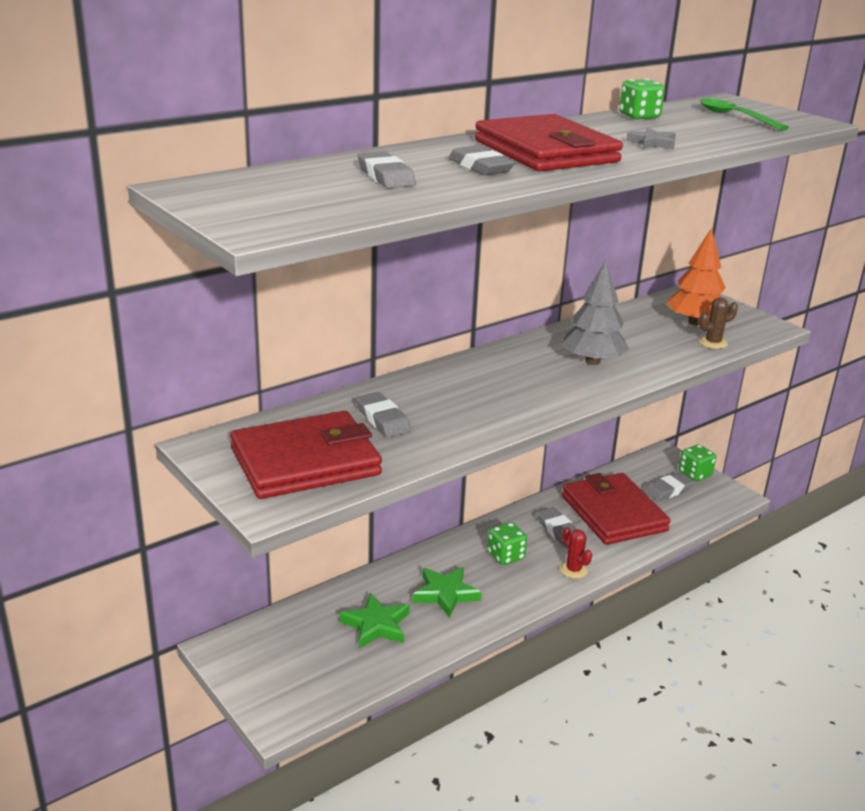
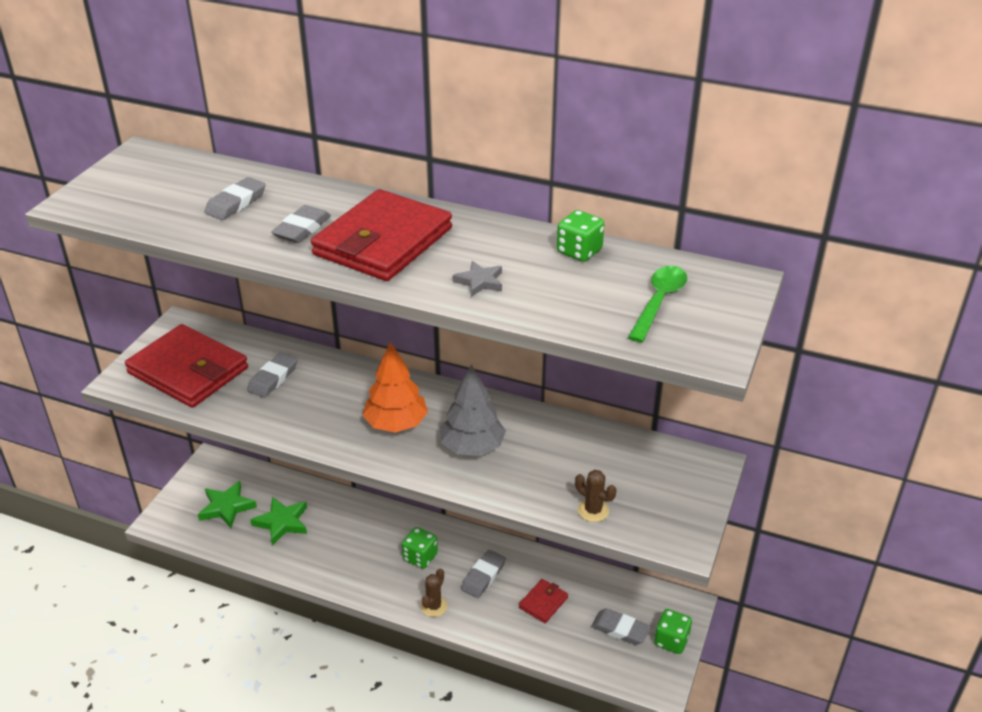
camera: 60 degrees right, 10 degrees up
green star [413,567,482,618] -> green star moved to [198,481,257,528]
red cactus [560,527,592,579] -> brown cactus [421,569,447,617]
red wallet [562,473,671,545] -> red wallet [519,579,568,623], size x0.44
orange tree [666,228,726,325] -> orange tree moved to [363,342,428,433]

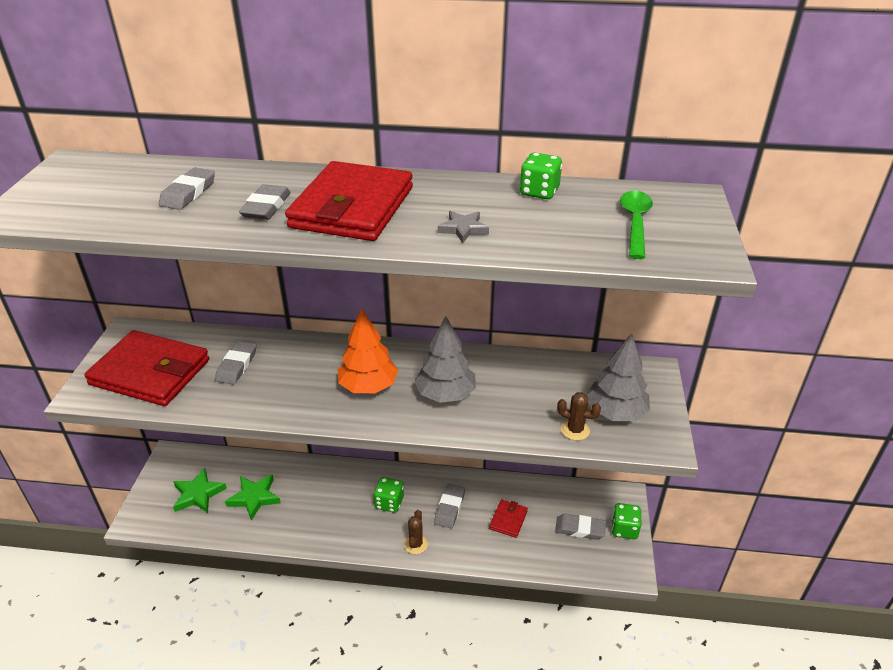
camera: 15 degrees left, 0 degrees up
none -> grey tree [586,333,650,421]

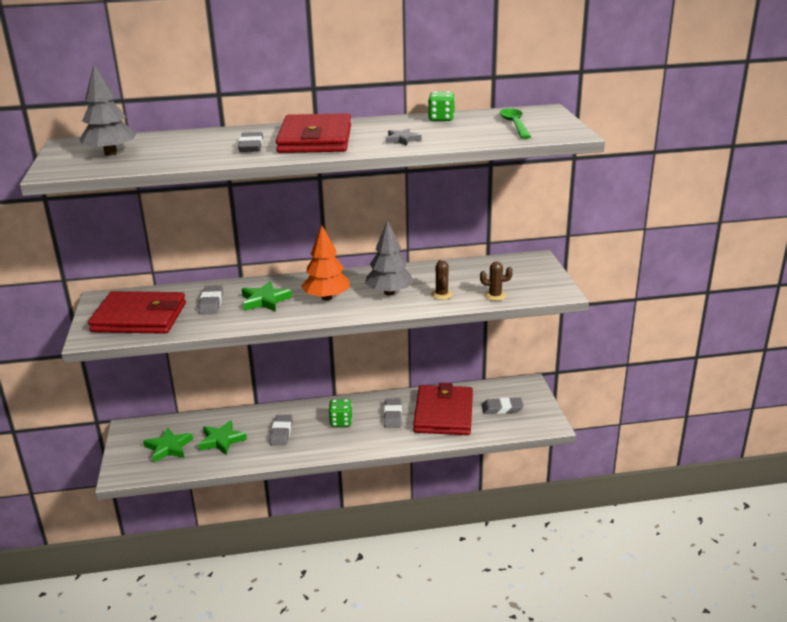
camera: 15 degrees left, 10 degrees down
grey eraser [159,168,215,210] -> grey eraser moved to [270,415,293,445]
brown cactus [404,510,428,554] -> brown cactus moved to [431,260,453,300]
red wallet [489,499,528,538] -> red wallet [413,383,473,435], size x2.27
grey tree [586,333,650,421] -> grey tree moved to [79,64,137,156]
green dice [612,503,642,539] -> none
none -> green star [242,281,292,312]

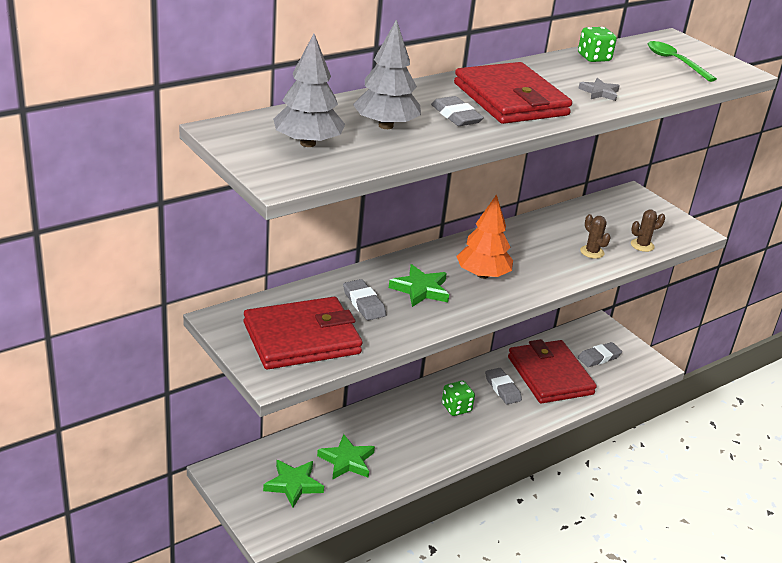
camera: 30 degrees left, 5 degrees up
grey eraser [270,415,293,445] -> none
grey tree [365,220,414,295] -> grey tree moved to [353,19,421,129]

